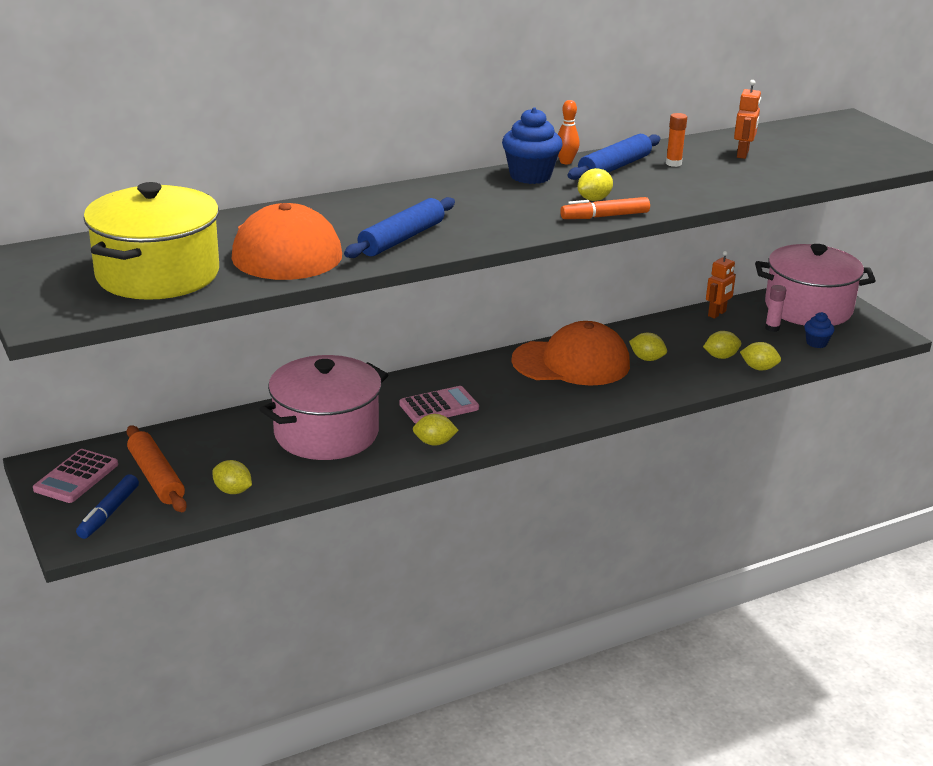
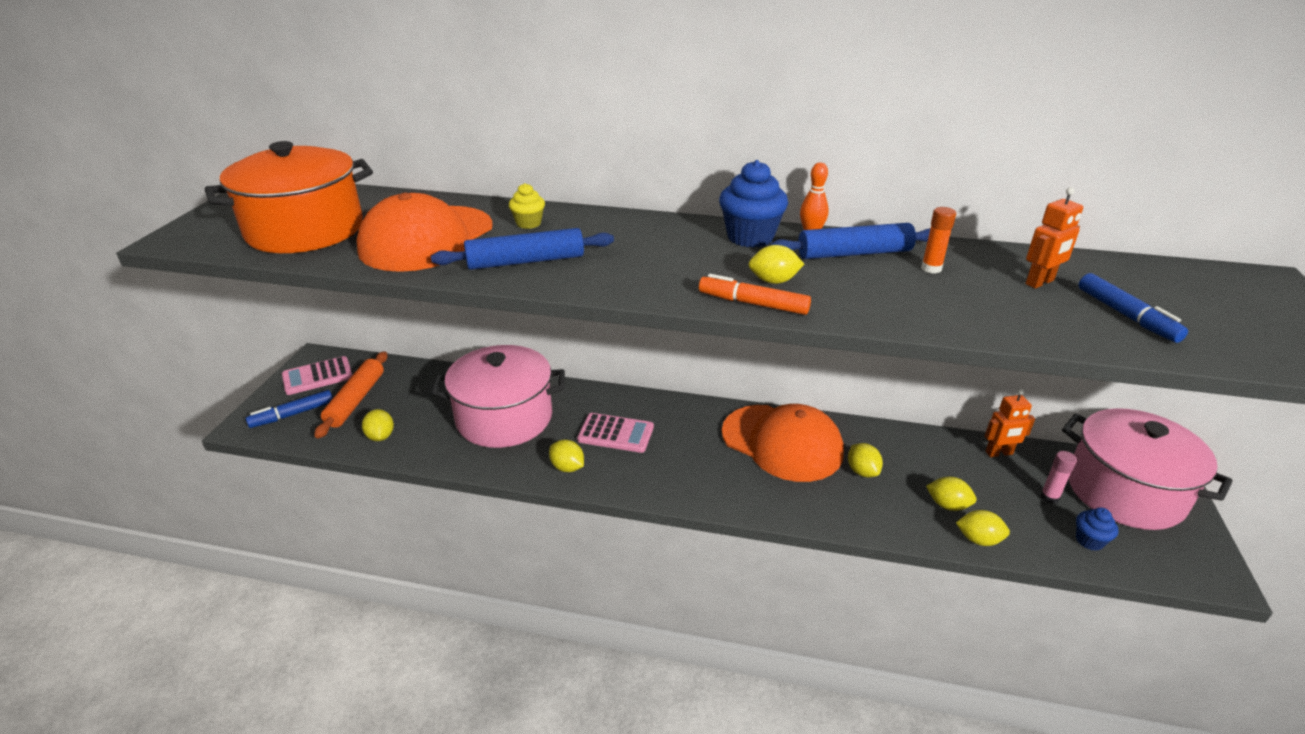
camera: 40 degrees right, 5 degrees up
yellow pot [84,182,219,300] -> orange pot [205,141,373,253]
yellow lemon [740,342,781,370] -> yellow lemon turned 45 degrees counterclockwise [956,510,1010,546]
none -> yellow cupcake [509,183,545,229]
none -> blue marker [1078,273,1188,343]

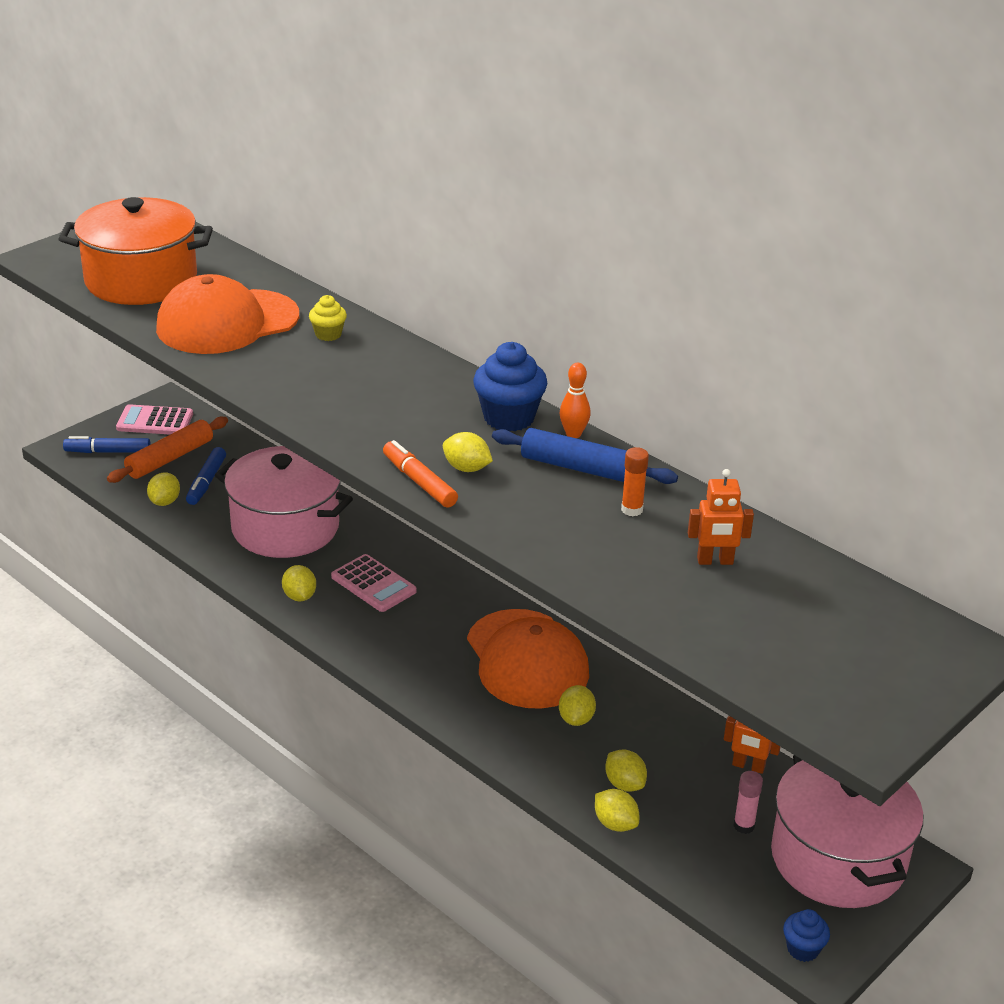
camera: 30 degrees right, 0 degrees up
blue rolling pin [431,228,614,270] -> none
blue cupcake [1076,507,1118,551] -> blue cupcake moved to [783,909,830,962]
blue marker [1078,273,1188,343] -> blue marker moved to [186,447,226,505]

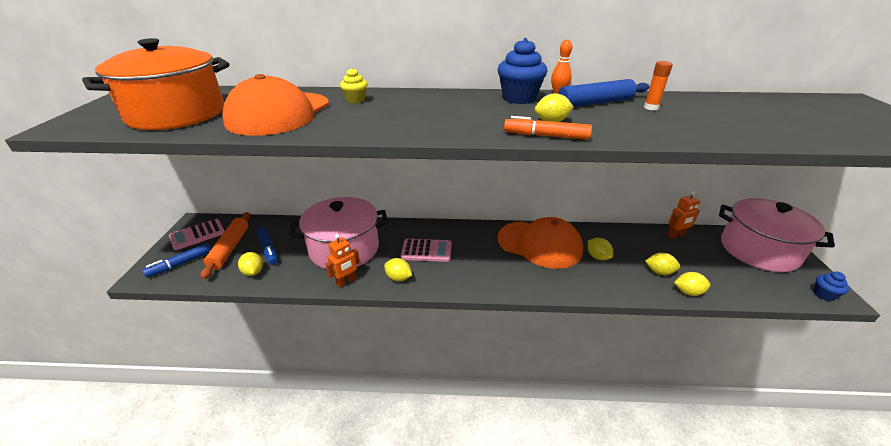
camera: 40 degrees left, 0 degrees up
orange robot [688,469,754,565] -> orange robot moved to [325,234,360,288]
pink glue stick [733,771,763,834] -> none

